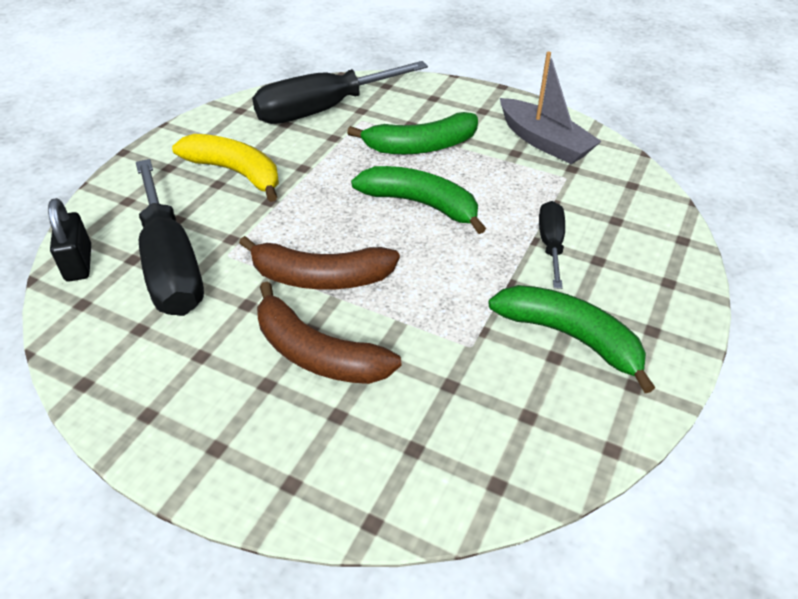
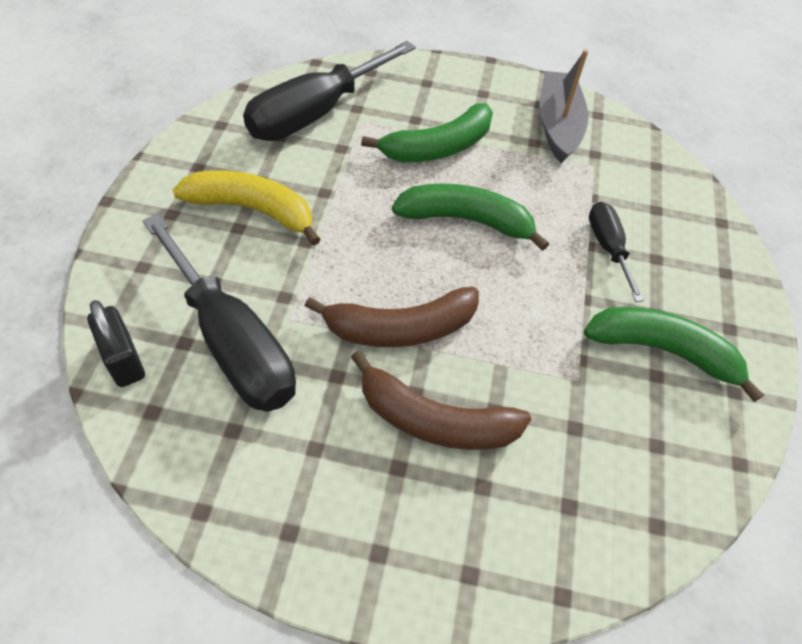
camera: 20 degrees left, 10 degrees up
grey boat [500,51,602,164] -> grey boat turned 120 degrees counterclockwise [540,50,589,163]

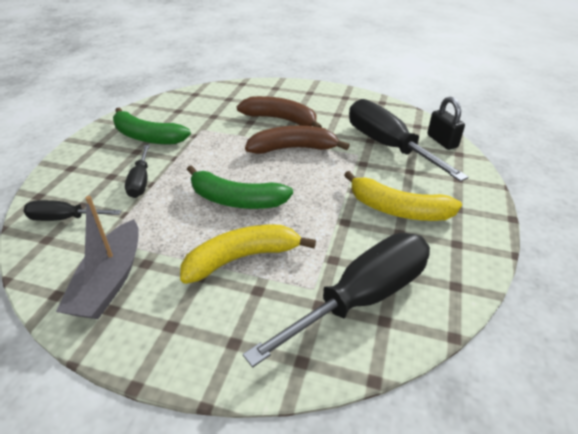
camera: 170 degrees left, 15 degrees down
green banana [361,103,493,162] -> yellow banana [180,225,316,284]
none -> black screwdriver [24,200,121,221]

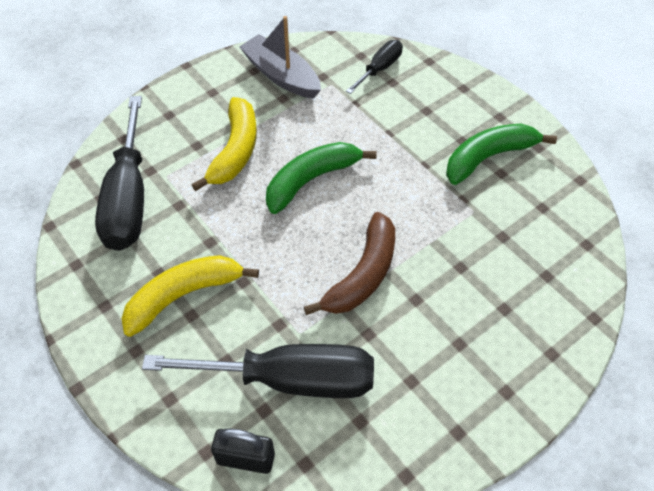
camera: 125 degrees right, 15 degrees up
black screwdriver [125,145,150,198] -> none
brown banana [237,96,322,128] -> none

